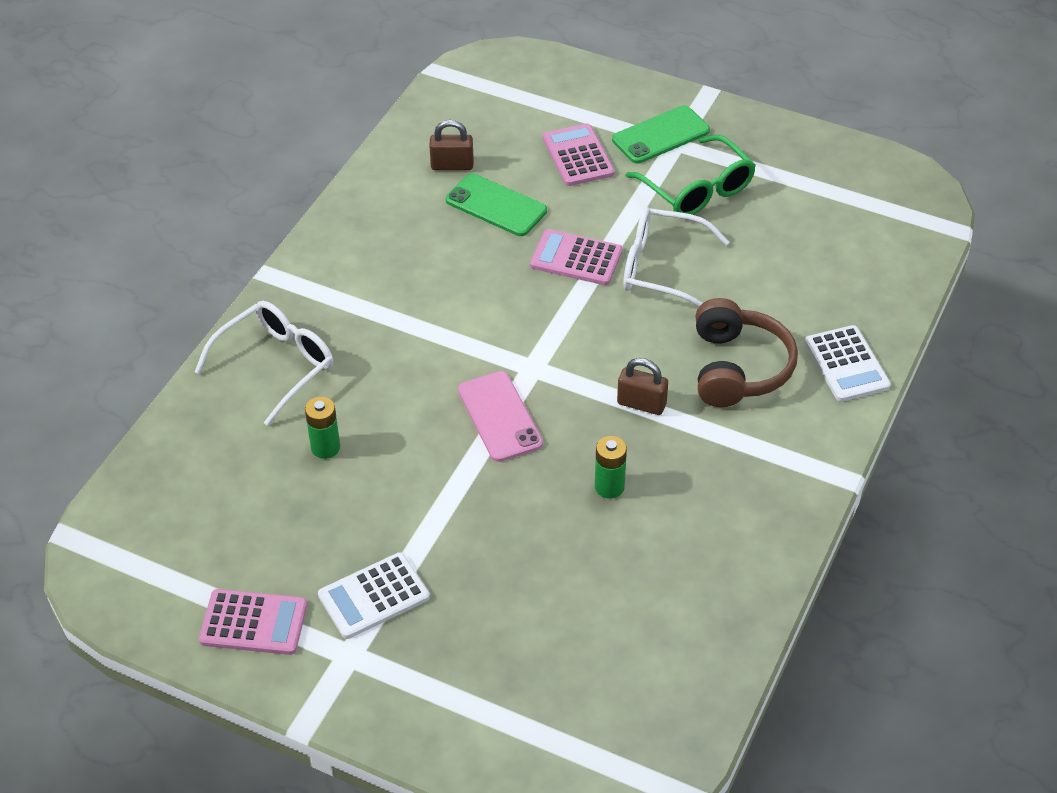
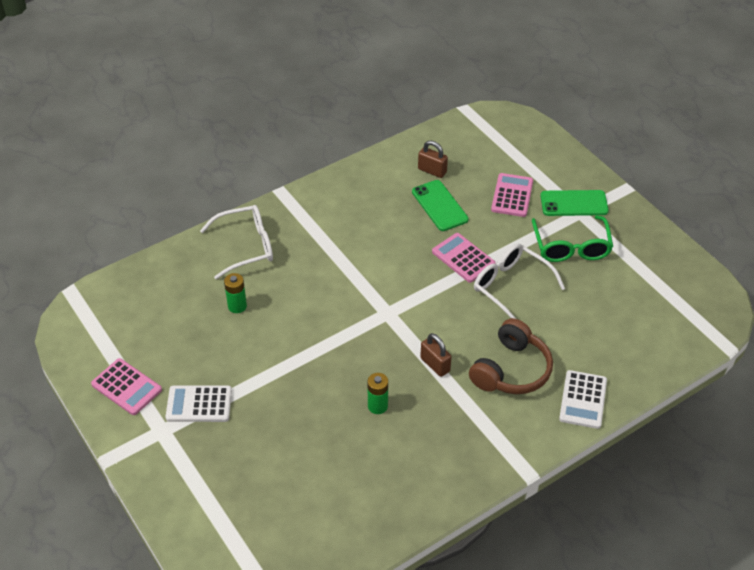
camera: 30 degrees right, 0 degrees up
pink phone [458,371,543,462] -> none

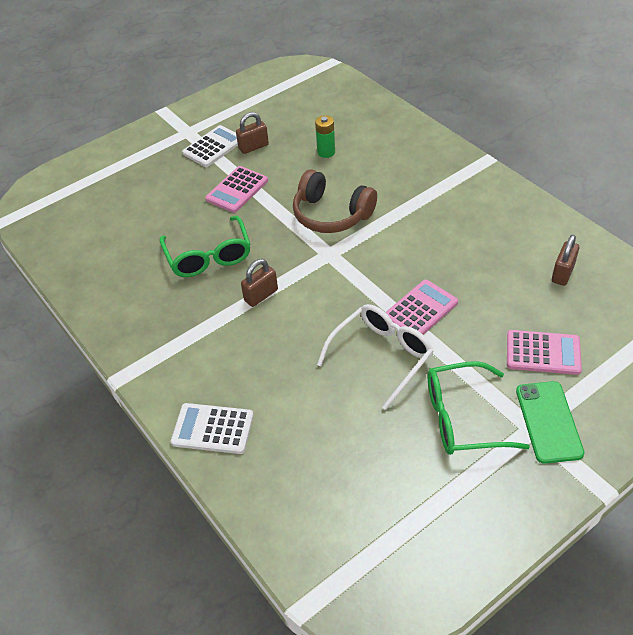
camera: 90 degrees right, 0 degrees up
pink calculator [91,358,162,415] -> pink calculator moved to [205,166,268,213]
white calculator [165,385,232,422] -> white calculator turned 45 degrees clockwise [182,125,238,167]
white glasses [200,205,273,279] -> none
green battery [367,373,388,414] -> green glasses [160,216,251,277]
green phone [412,180,469,231] -> none
brown headphones [469,318,553,394] -> brown headphones moved to [293,169,377,233]
none -> brown padlock [236,112,269,154]

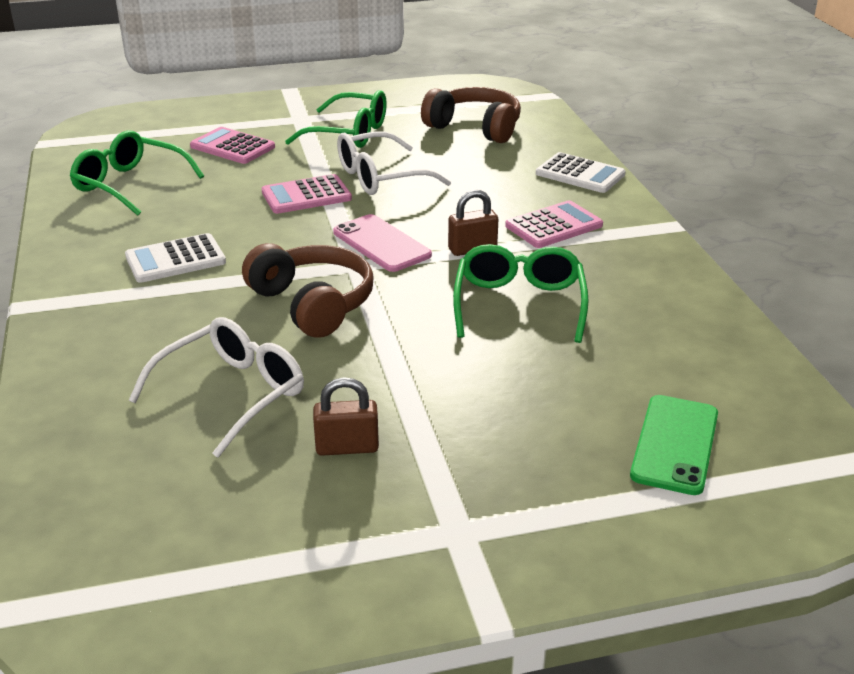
camera: 160 degrees left, 15 degrees down
white calculator [182,125,238,167] -> white calculator moved to [125,233,226,283]
pink calculator [205,166,268,213] -> pink calculator moved to [505,200,603,248]
green battery [315,115,335,158] -> white glasses [129,317,304,458]
green phone [516,381,585,464] -> green phone moved to [630,395,718,495]
brown padlock [552,235,579,286] -> green glasses [70,130,204,216]
none -> pink phone [333,214,432,272]
none -> brown headphones [421,87,521,143]

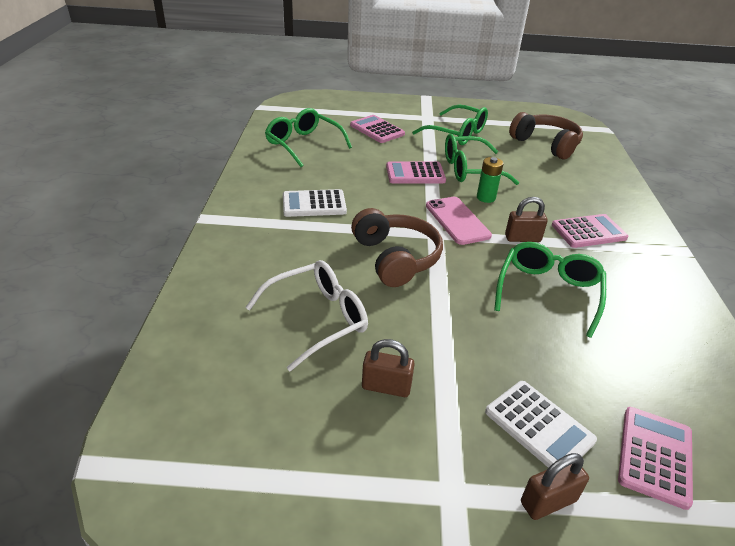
camera: 15 degrees right, 5 degrees up
white glasses [337,131,451,195] -> green glasses [445,134,519,185]
white calculator [536,152,626,193] -> white calculator moved to [485,381,597,468]
green phone [630,395,718,495] -> pink calculator [618,407,693,510]
none -> green battery [477,157,503,203]
none -> brown padlock [521,453,589,520]

